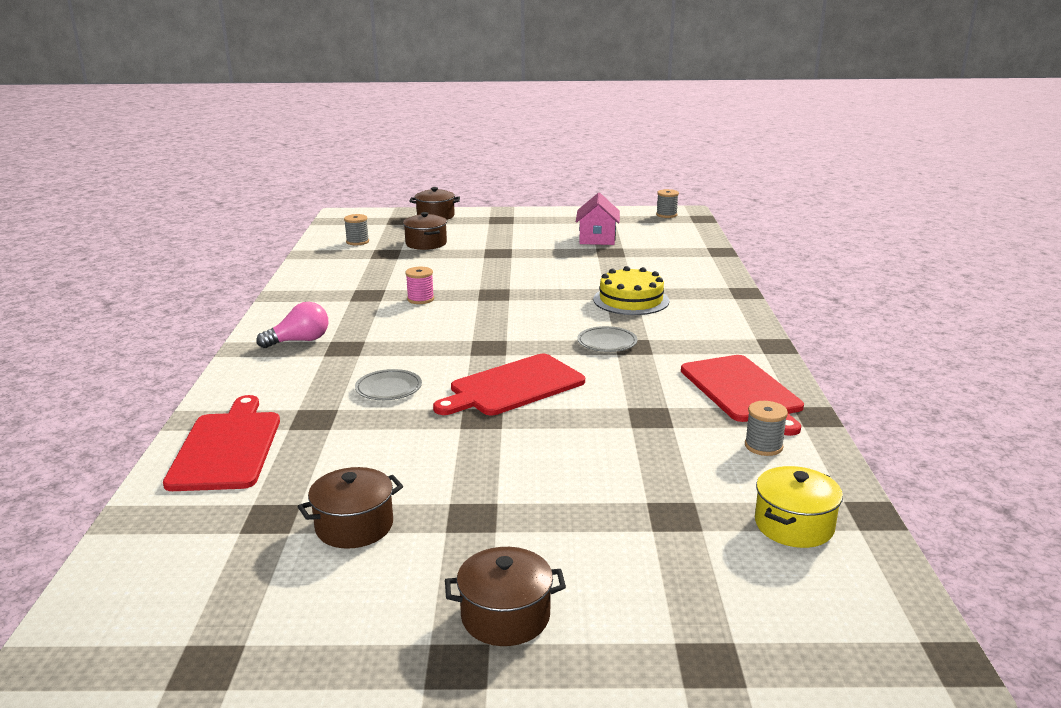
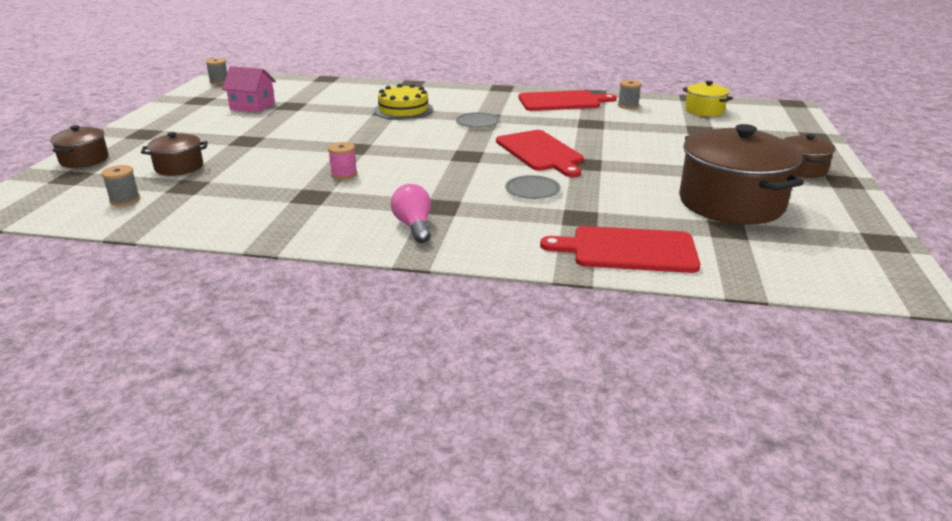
camera: 80 degrees left, 5 degrees up
brown pot [298,467,403,549] -> brown pot [679,124,804,225], size x1.99

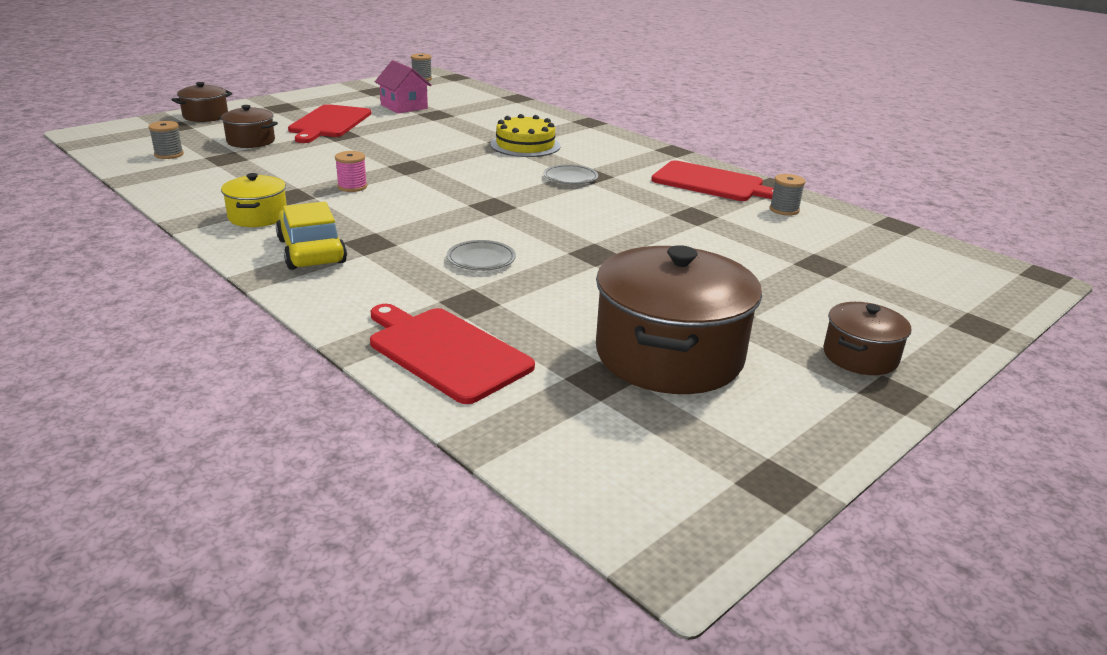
camera: 35 degrees right, 0 degrees up
pink light bulb [391,184,431,243] -> yellow car [276,201,347,270]
red cutting board [496,130,584,177] -> red cutting board moved to [288,104,372,143]
yellow pot [683,81,733,117] -> yellow pot moved to [221,173,287,227]

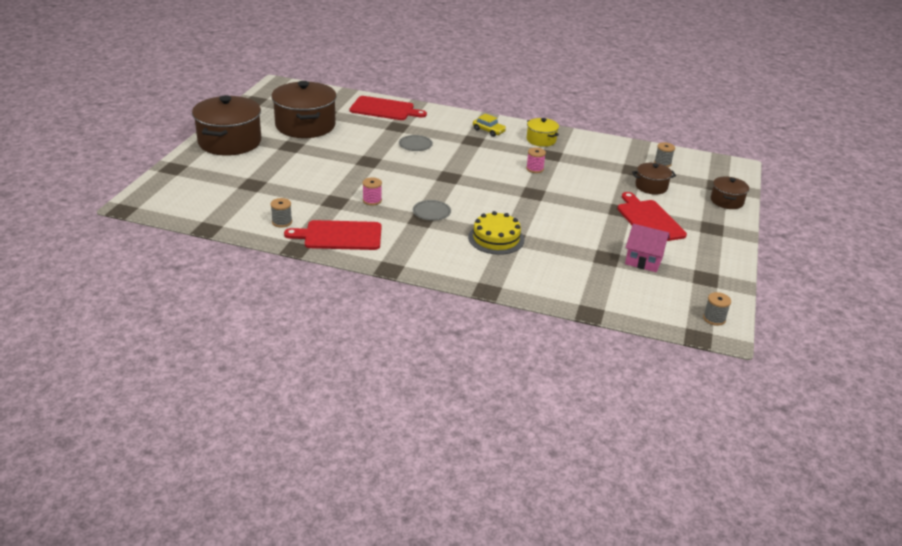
camera: 150 degrees right, 5 degrees up
yellow car [276,201,347,270] -> yellow car [473,114,506,137], size x0.63
brown pot [823,302,911,375] -> brown pot [192,95,261,156], size x1.99
none -> pink spool [362,177,382,205]

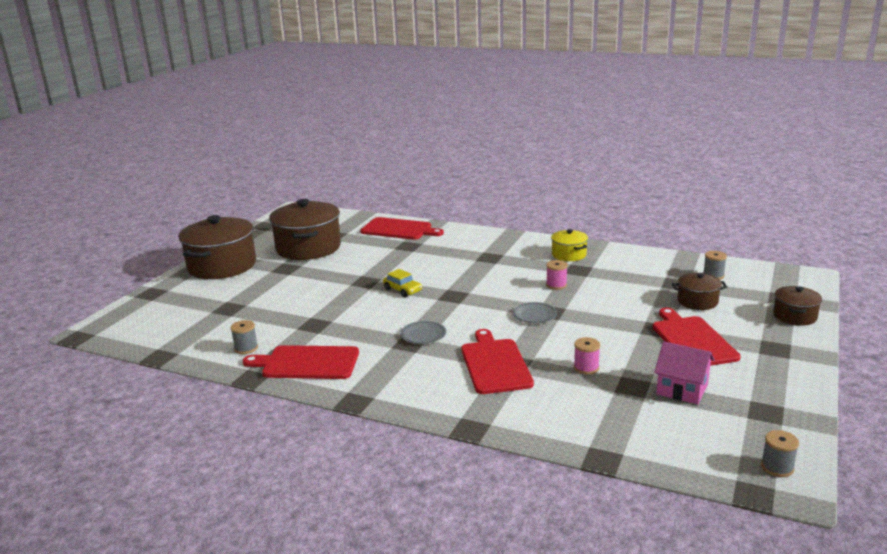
camera: 10 degrees right, 10 degrees down
pink spool [362,177,382,205] -> pink spool moved to [574,337,600,374]
grey plate [399,135,433,151] -> grey plate moved to [512,302,557,323]
yellow cake [468,211,524,255] -> red cutting board [461,329,534,394]
yellow car [473,114,506,137] -> yellow car moved to [383,269,422,297]

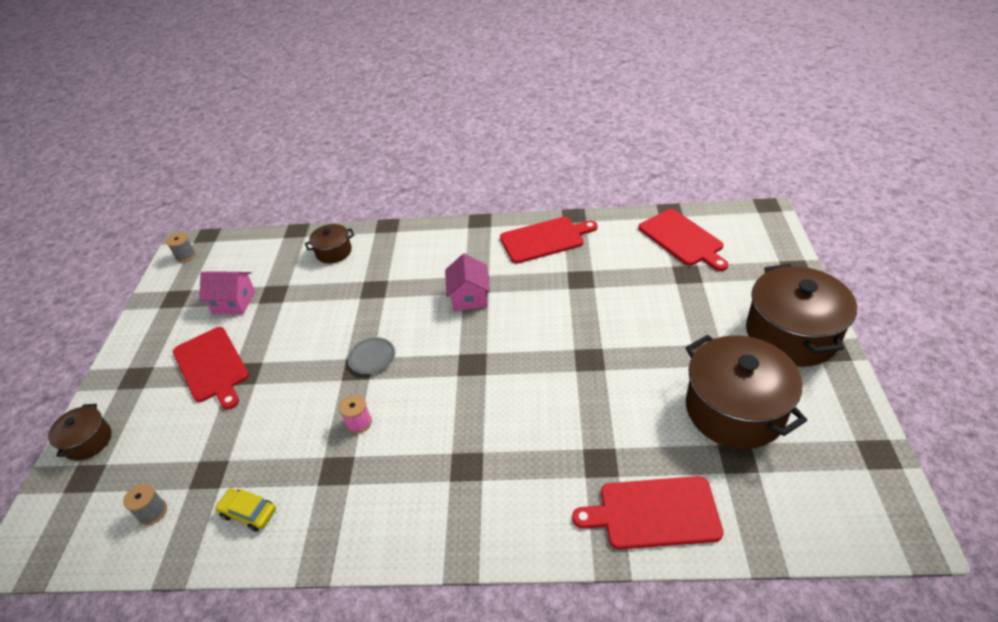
camera: 160 degrees right, 20 degrees up
grey spool [230,320,258,354] -> none
yellow car [383,269,422,297] -> yellow car moved to [215,489,276,531]
grey plate [400,321,446,344] -> pink house [445,253,490,311]
red cutting board [461,329,534,394] -> red cutting board moved to [638,209,728,271]
yellow pot [551,229,588,261] -> none
pink spool [574,337,600,374] -> none
brown pot [672,273,727,310] -> brown pot moved to [305,224,354,263]

